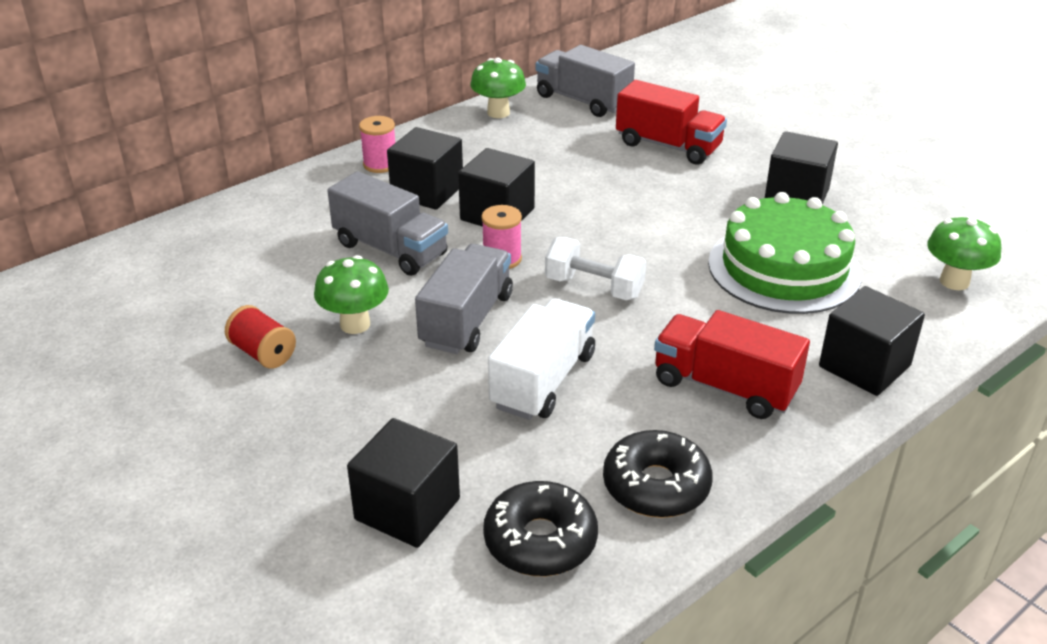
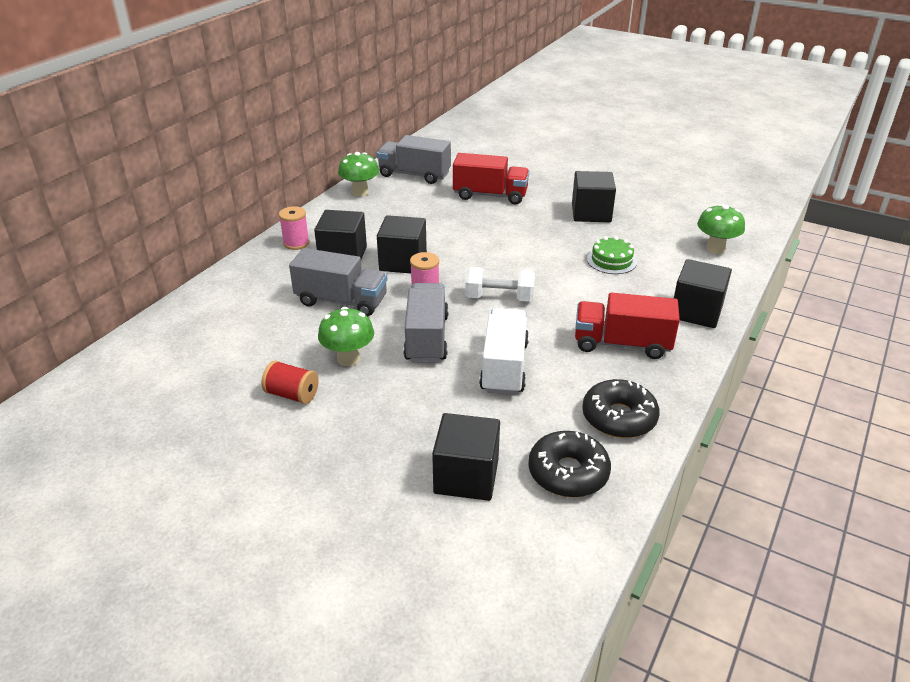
camera: 20 degrees left, 0 degrees up
green cake [708,192,862,314] -> green cake [587,236,637,274], size x0.48

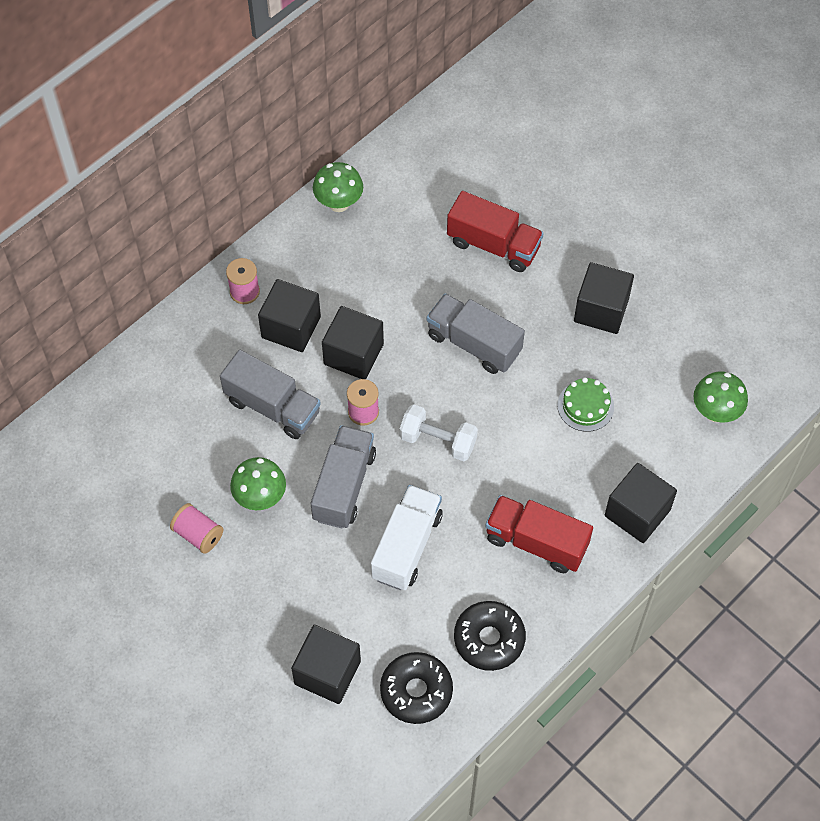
camera: 15 degrees right, 25 degrees up
red spool [262,360,319,404] -> pink spool [170,503,224,554]
grey truck [377,135,451,184] -> grey truck moved to [427,293,525,374]

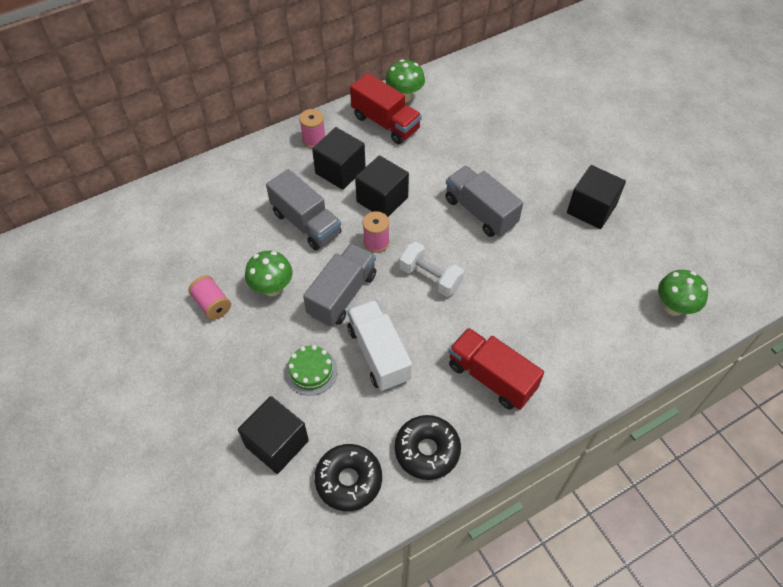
camera: 15 degrees right, 5 degrees down
white truck [371,485,443,590] -> white truck turned 60 degrees counterclockwise [347,300,412,391]
red truck [447,191,544,272] -> red truck moved to [350,73,422,144]
green cake [557,377,614,432] -> green cake moved to [285,345,338,396]
black cube [605,463,677,543] -> none

